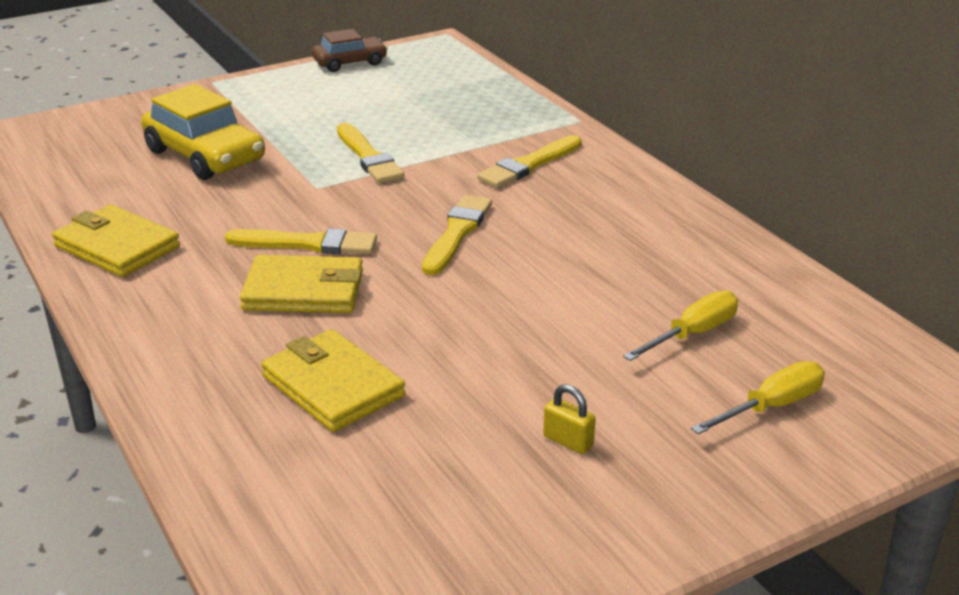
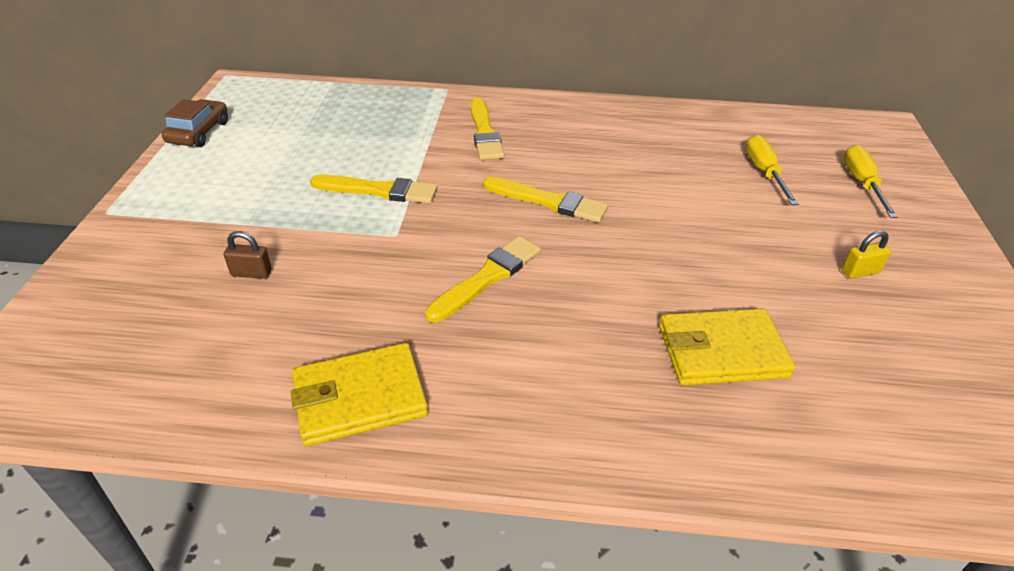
camera: 55 degrees left, 10 degrees up
yellow car [141,84,265,180] -> brown padlock [224,231,272,279]
yellow wallet [240,255,363,313] -> none
yellow brush [422,195,492,275] -> yellow brush turned 150 degrees clockwise [483,177,608,223]

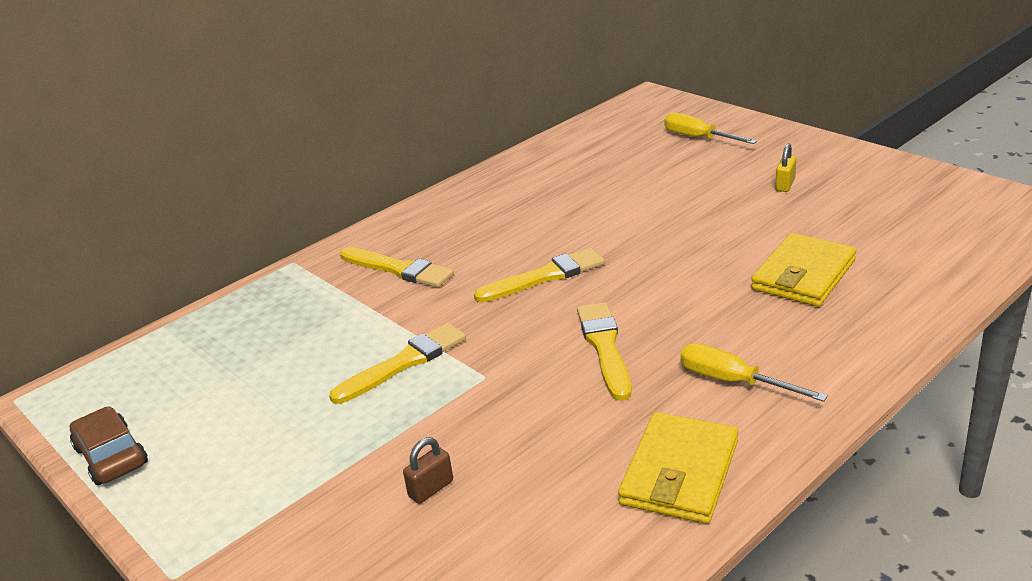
camera: 45 degrees left, 10 degrees down
yellow screwdriver [745,135,799,205] -> yellow screwdriver moved to [680,343,828,402]

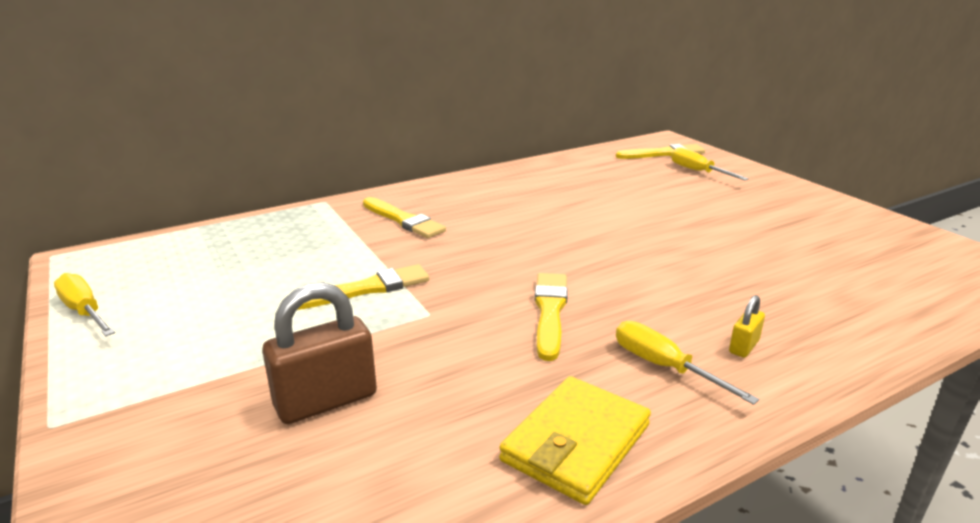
camera: 10 degrees right, 5 degrees down
brown car [70,406,148,485] -> yellow screwdriver [54,273,115,336]
brown padlock [403,437,453,504] -> brown padlock [262,282,377,424], size x2.05
yellow brush [474,248,604,302] -> yellow brush moved to [615,144,705,159]
yellow wallet [751,233,856,307] -> none
yellow padlock [775,144,796,192] -> yellow padlock moved to [729,295,765,358]

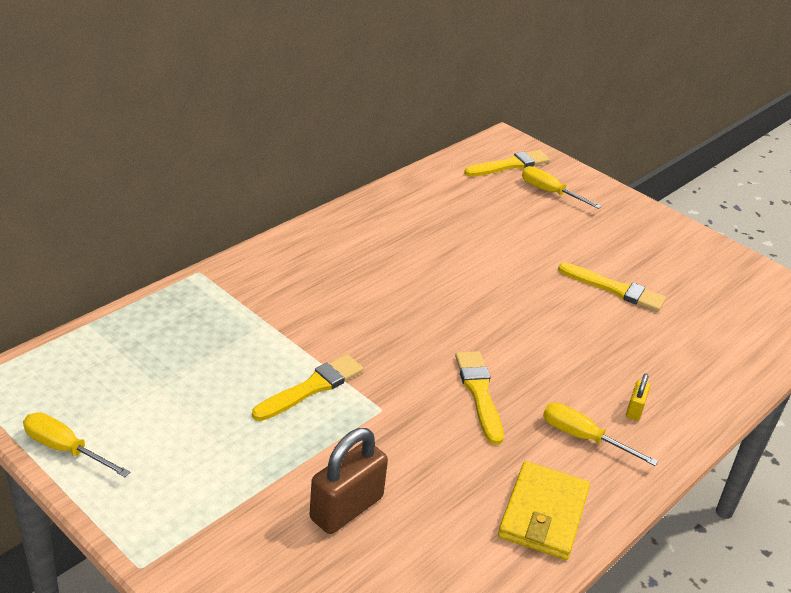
camera: 20 degrees left, 10 degrees up
yellow brush [363,197,446,238] -> yellow brush moved to [558,262,666,312]

